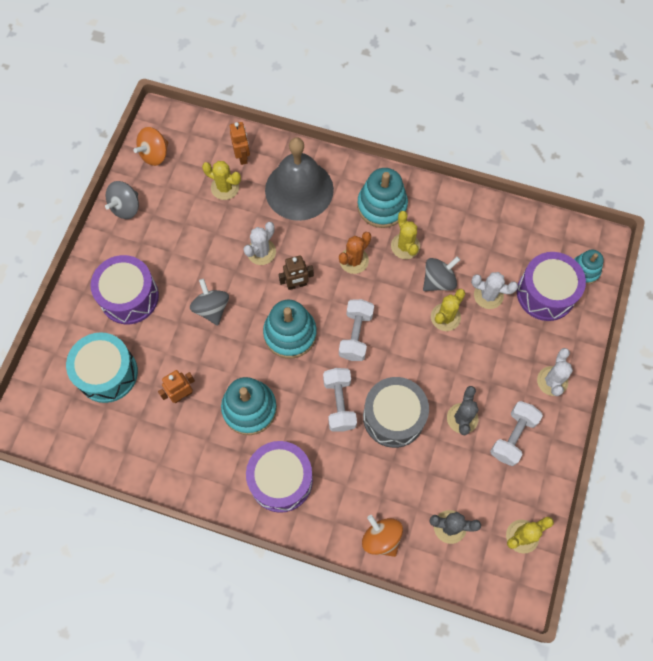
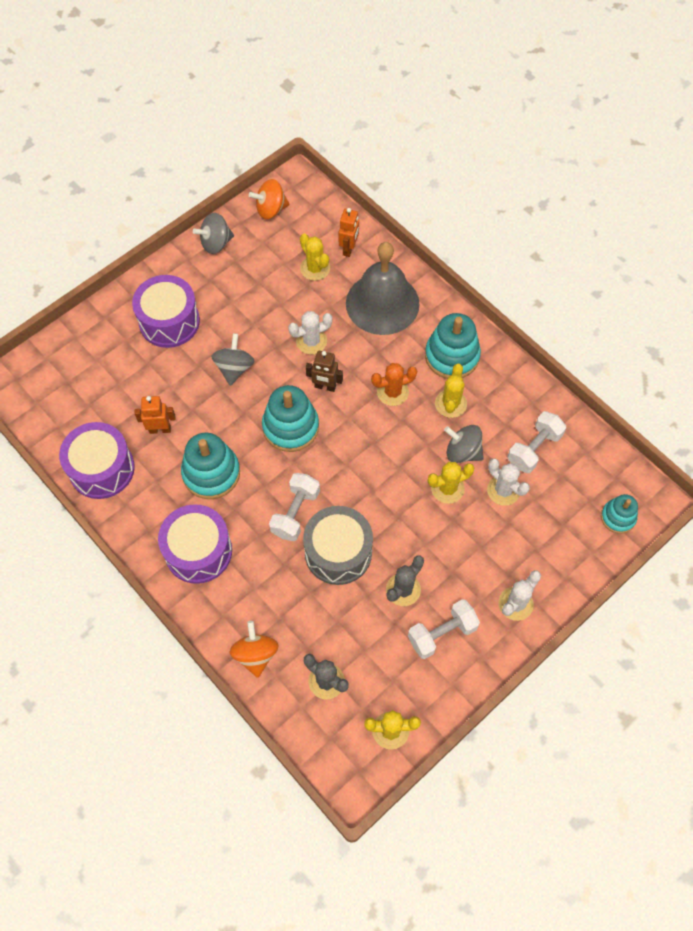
camera: 30 degrees right, 5 degrees down
turquoise drum [66,332,138,403] -> none
white dumbbell [339,299,374,361] -> white dumbbell moved to [507,411,566,473]
grey spinning top [423,256,460,291] -> grey spinning top turned 150 degrees counterclockwise [444,425,484,463]
purple drum [517,252,586,321] -> purple drum moved to [59,422,135,499]

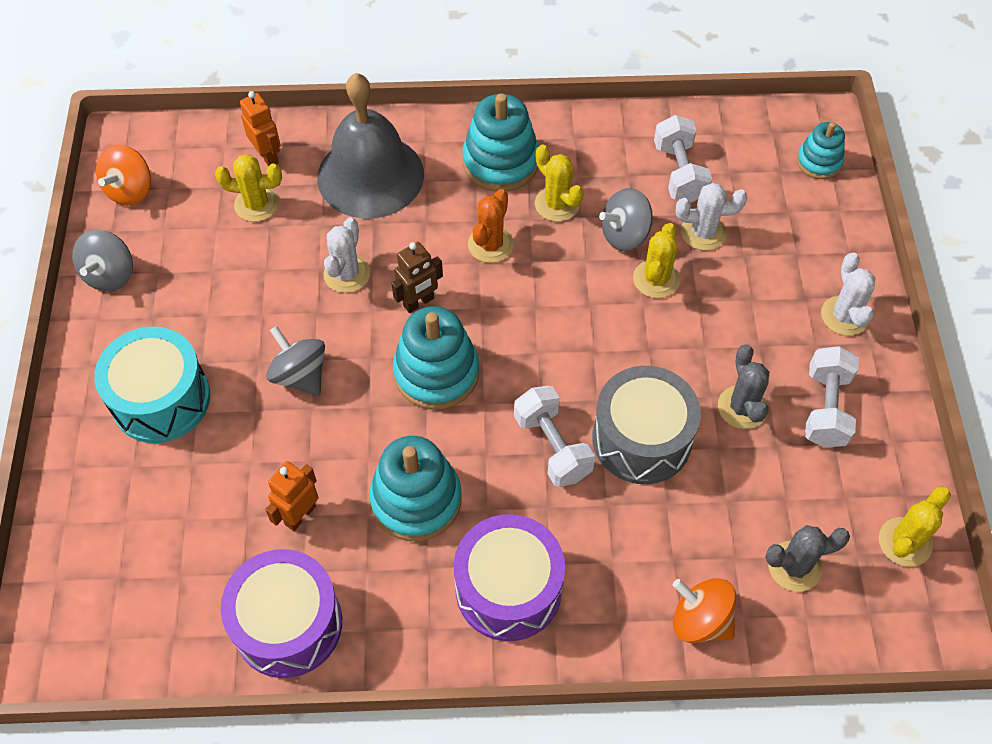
camera: 50 degrees left, 5 degrees down
purple drum [132,275,200,348] -> turquoise drum [94,326,210,443]

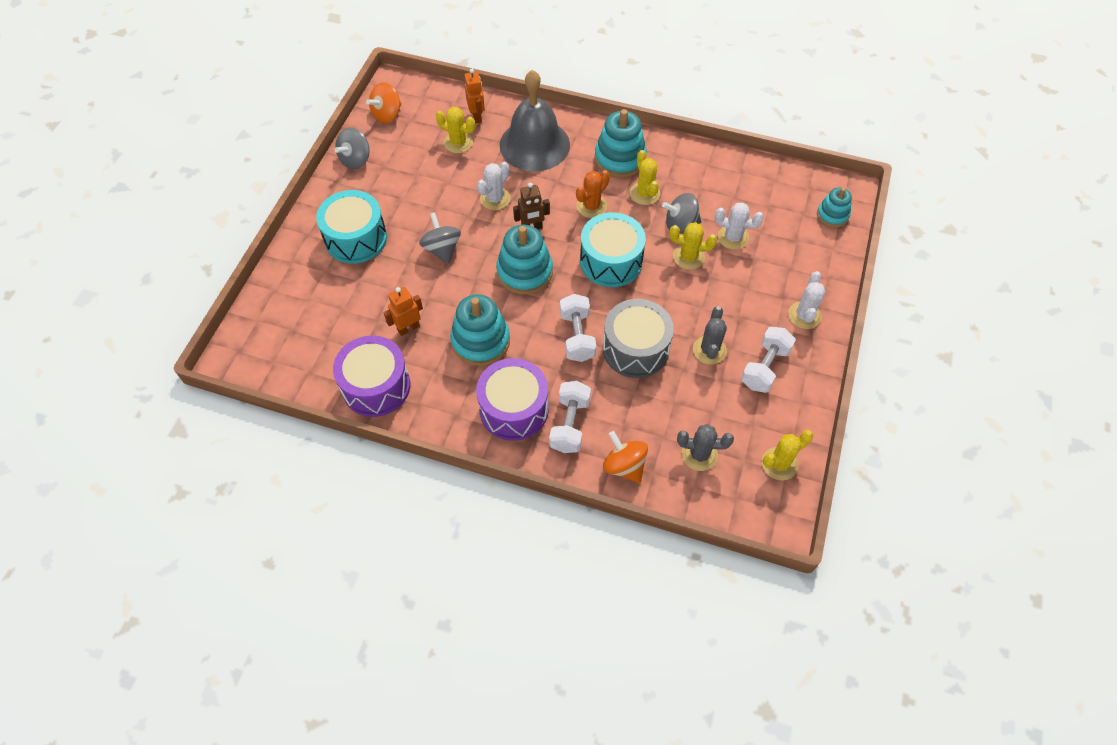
camera: 20 degrees right, 0 degrees up
yellow cactus [633,223,680,298] -> yellow cactus turned 60 degrees clockwise [669,222,717,270]
white dumbbell [654,115,712,203] -> white dumbbell moved to [549,381,591,453]
none -> turquoise drum [580,212,646,287]

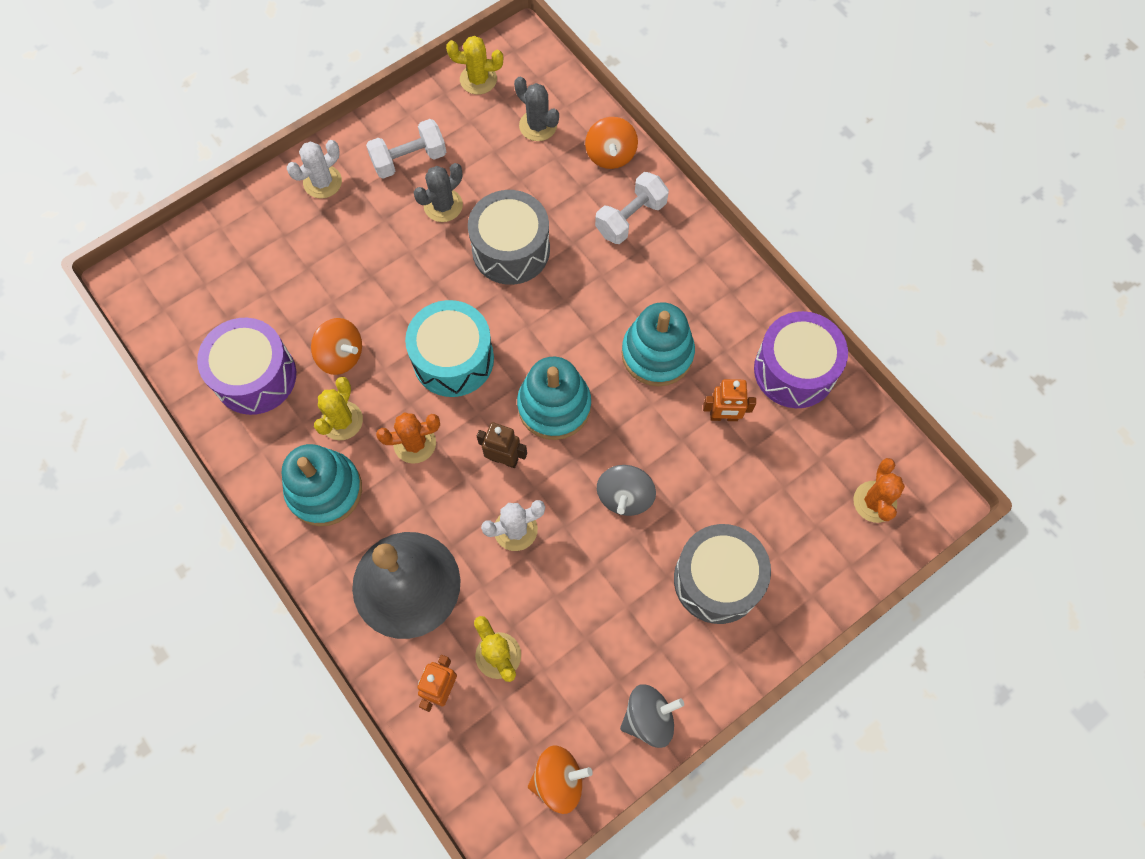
camera: 145 degrees left, 10 degrees up
turquoise drum [316,190,387,264] -> grey drum [674,524,771,624]
purple drum [476,358,549,441] -> purple drum moved to [197,318,296,415]
white dumbbell [560,294,597,362] -> none
grey spinning top [662,193,702,234] -> orange spinning top [311,318,362,375]
yellow cactus [669,222,717,270] -> none
white cactus [715,203,764,250] -> none
turquoise stacking toy [817,187,852,228] -> none
none -> orange cactus [853,458,905,523]

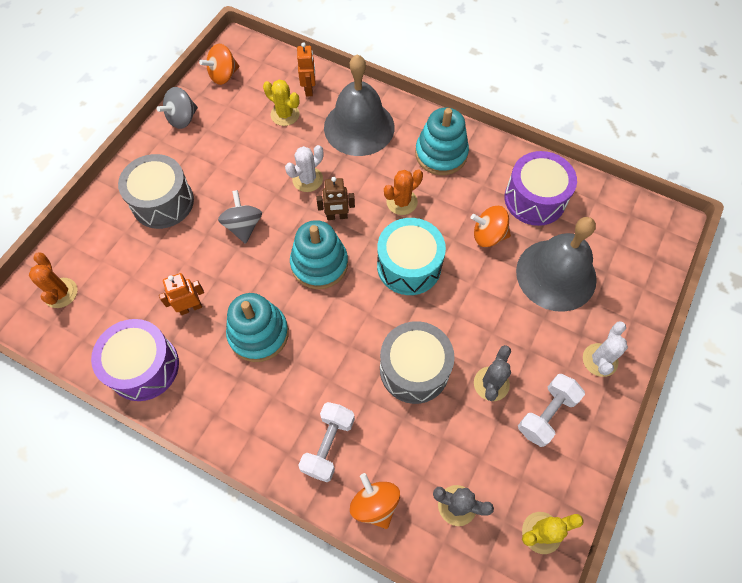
camera: 155 degrees right, 5 degrees down
yellow cactus [314,376,363,440] -> none
none -> grey bell [516,217,597,312]

